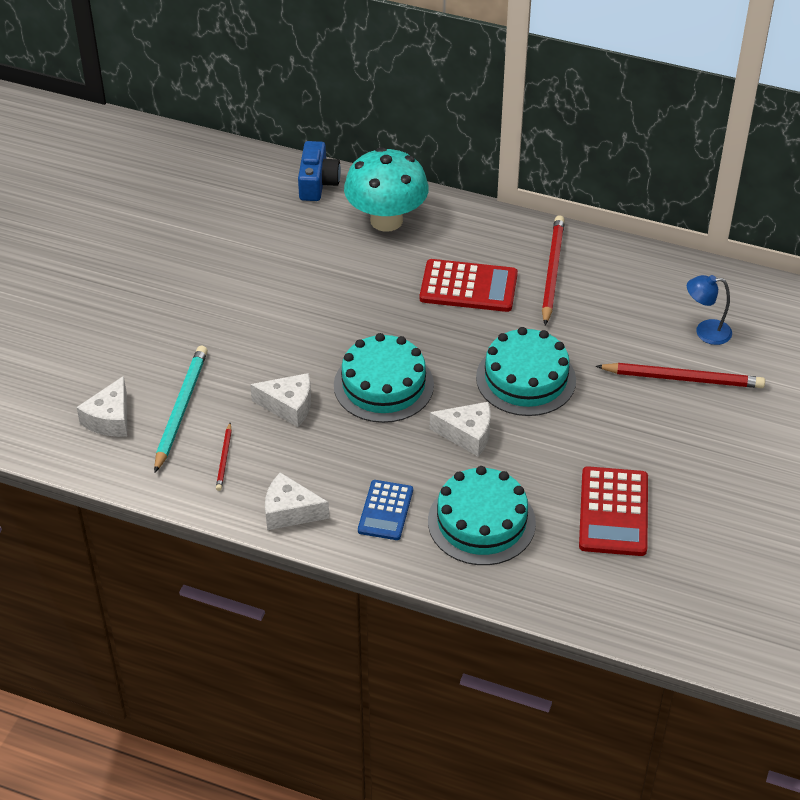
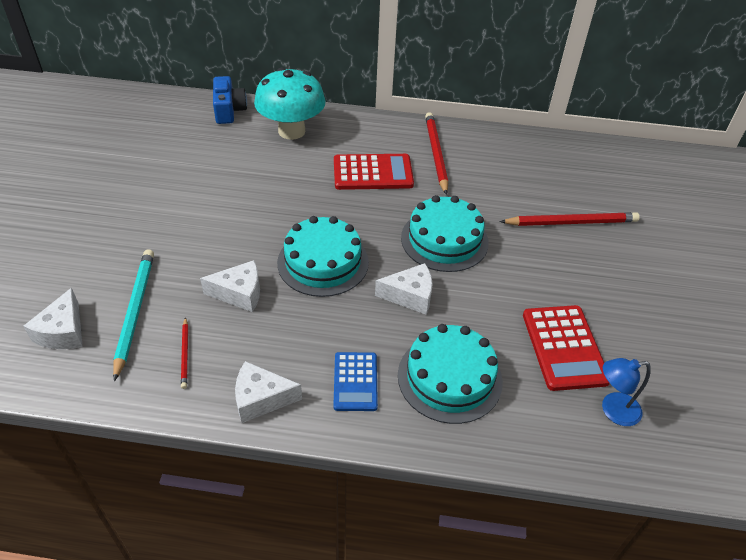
camera: 15 degrees left, 0 degrees up
blue lamp [687,275,732,345] -> blue lamp moved to [602,358,651,426]

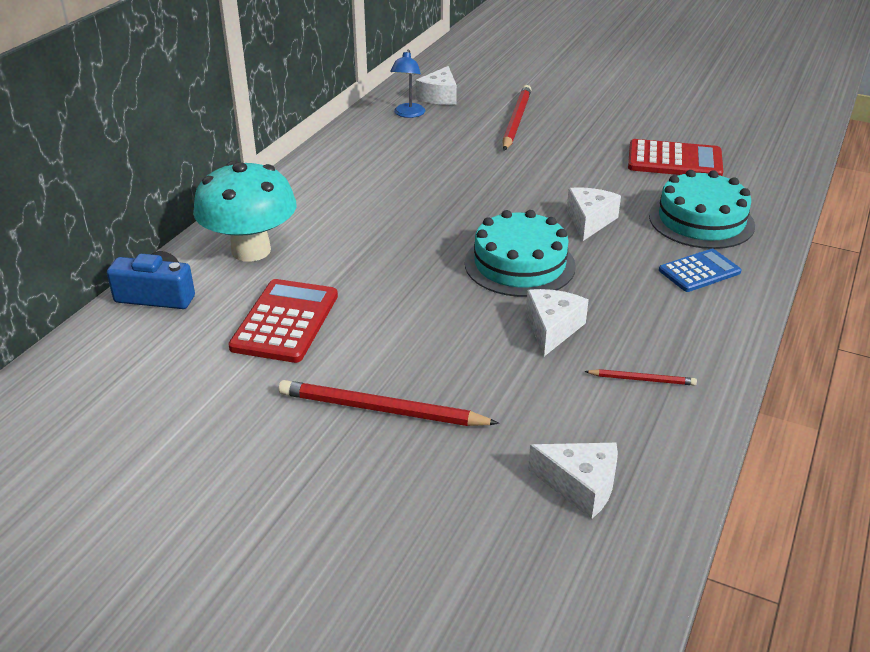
camera: 70 degrees left, 10 degrees down
turquoise pencil [113,249,154,381] -> none
white cheese [235,361,302,423] -> white cheese moved to [416,66,457,105]
blue calculator [333,352,378,411] -> blue calculator turned 45 degrees counterclockwise [659,249,742,292]
red calculator [334,154,414,190] -> red calculator moved to [228,279,338,363]
turquoise cake [401,195,489,272] -> none
red pencil [425,112,448,195] -> red pencil moved to [279,380,499,426]
blue lamp [602,358,651,426] -> blue lamp moved to [390,49,425,118]

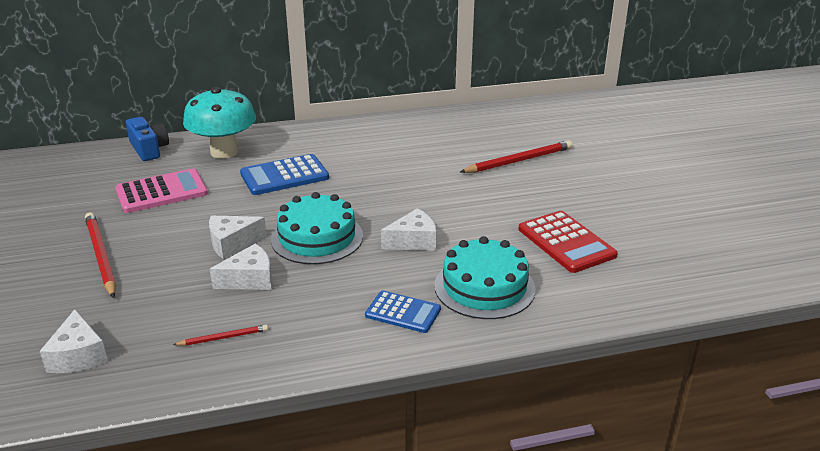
camera: 50 degrees right, 5 degrees down
red calculator [228,279,338,363] -> pink calculator [115,168,208,213]
blue lamp [390,49,425,118] -> none
white cheese [416,66,457,105] -> white cheese moved to [209,216,267,259]
red pencil [584,369,697,386] -> red pencil turned 75 degrees counterclockwise [173,325,268,346]
none -> blue calculator [240,154,329,195]

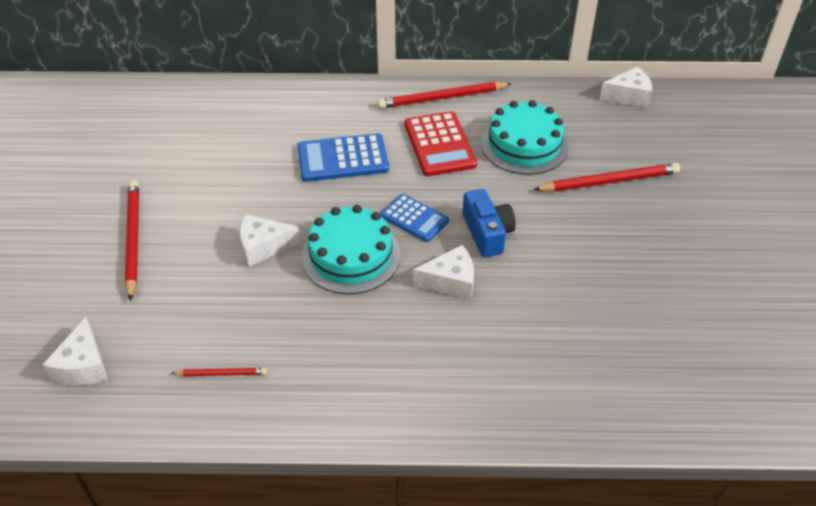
camera: 15 degrees right, 15 degrees up
pink calculator [115,168,208,213] -> none
blue camera [126,117,169,161] -> blue camera moved to [463,189,516,257]
turquoise mushroom [183,87,256,159] -> none
white cheese [210,243,272,290] -> white cheese moved to [599,66,652,108]
blue calculator [365,291,441,333] -> blue calculator moved to [380,194,449,242]
turquoise cake [434,236,536,319] -> turquoise cake moved to [481,100,569,175]
red calculator [519,211,618,273] -> red calculator moved to [404,111,477,176]
none -> red pencil [378,82,511,109]

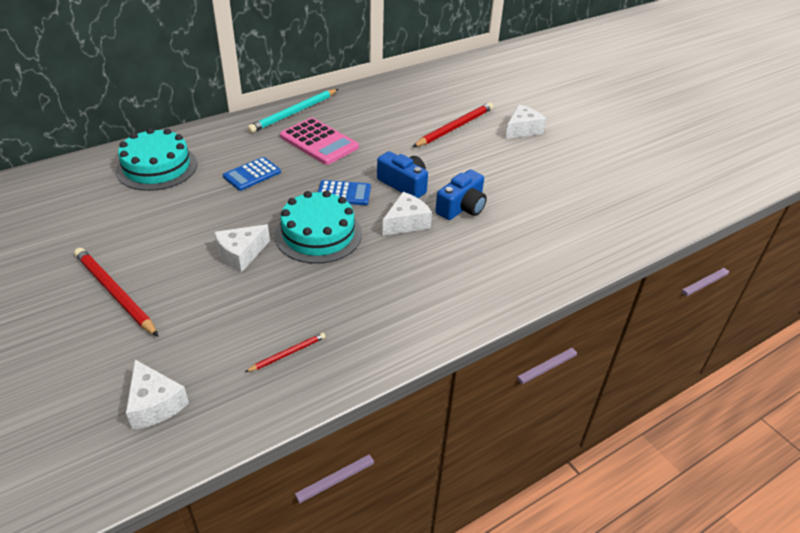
camera: 35 degrees left, 5 degrees down
blue calculator [297,133,389,182] -> blue calculator [223,157,281,191], size x0.65
red pencil [378,82,511,109] -> turquoise pencil [247,89,338,133]
red calculator [404,111,477,176] -> pink calculator [280,118,359,165]
turquoise cake [481,100,569,175] -> turquoise cake moved to [116,128,197,191]
white cheese [599,66,652,108] -> white cheese moved to [505,104,546,139]
none -> blue camera [435,169,487,220]

